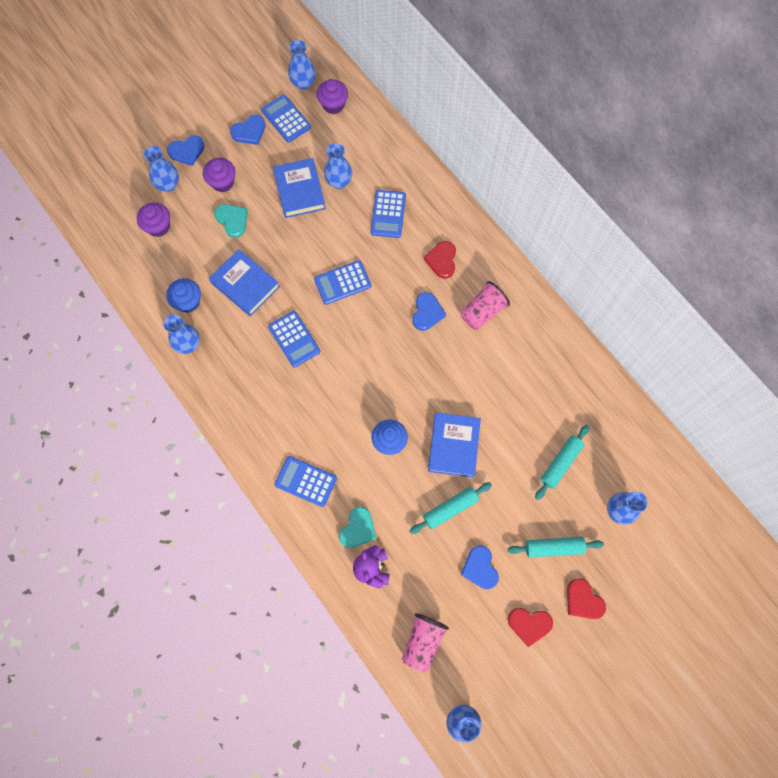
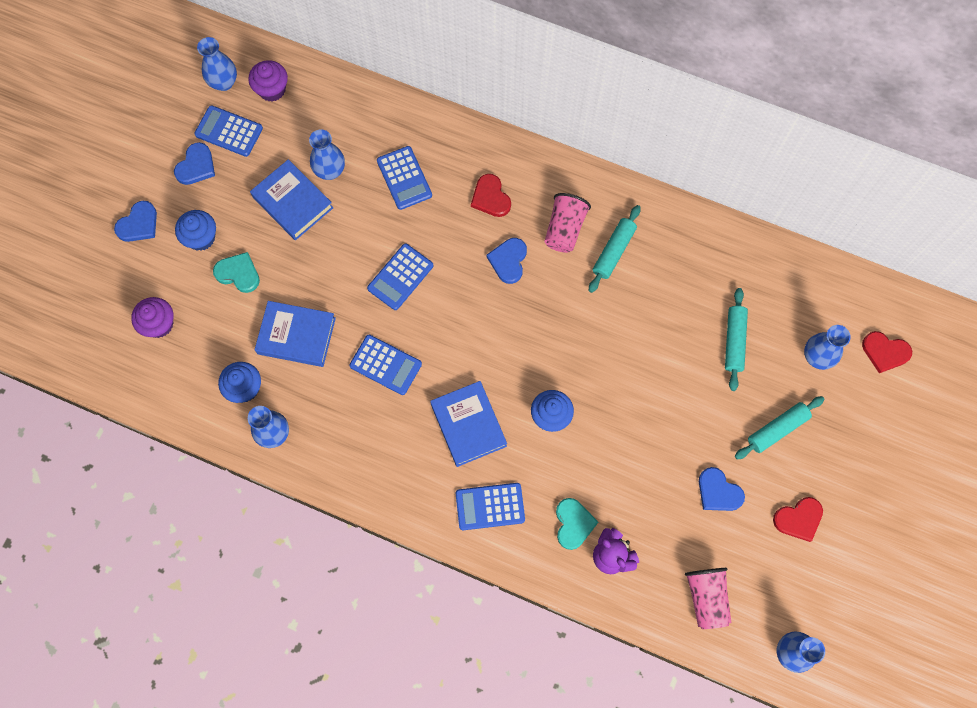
camera: 30 degrees left, 0 degrees up
blue vase [144,146,179,192] -> none
purple cupcake [203,158,236,192] -> blue cupcake [175,210,216,251]
turquoise rolling pin [410,482,492,534] -> turquoise rolling pin moved to [589,205,641,293]
blue heart [412,292,446,331] -> blue heart turned 150 degrees counterclockwise [487,238,527,284]
blue book [428,413,481,478] -> blue book moved to [430,381,507,467]
red heart [567,578,606,619] -> red heart moved to [862,331,912,373]

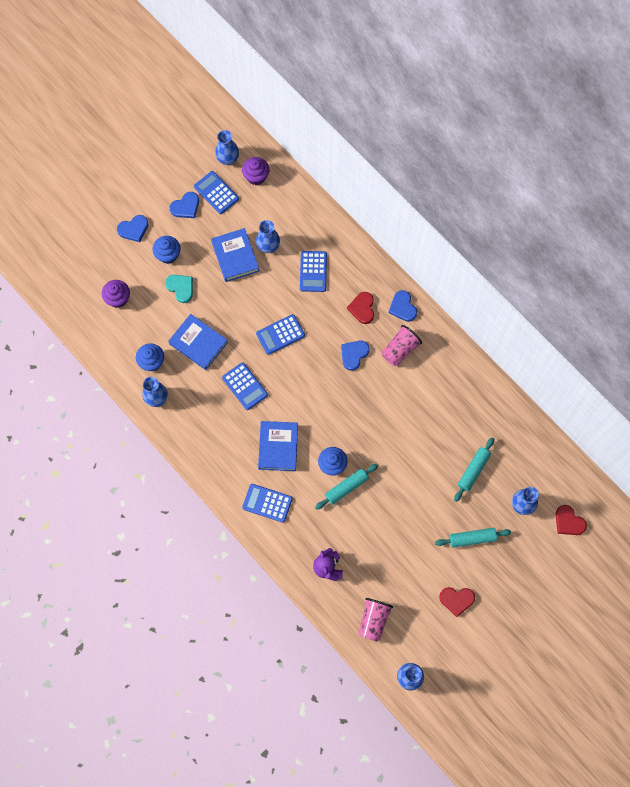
camera: 25 degrees right, 0 degrees up
turquoise heart [556,498,598,550] -> none
turquoise rolling pin [589,205,641,293] -> turquoise rolling pin moved to [315,464,378,509]
blue heart [699,467,745,511] -> blue heart moved to [389,290,417,322]

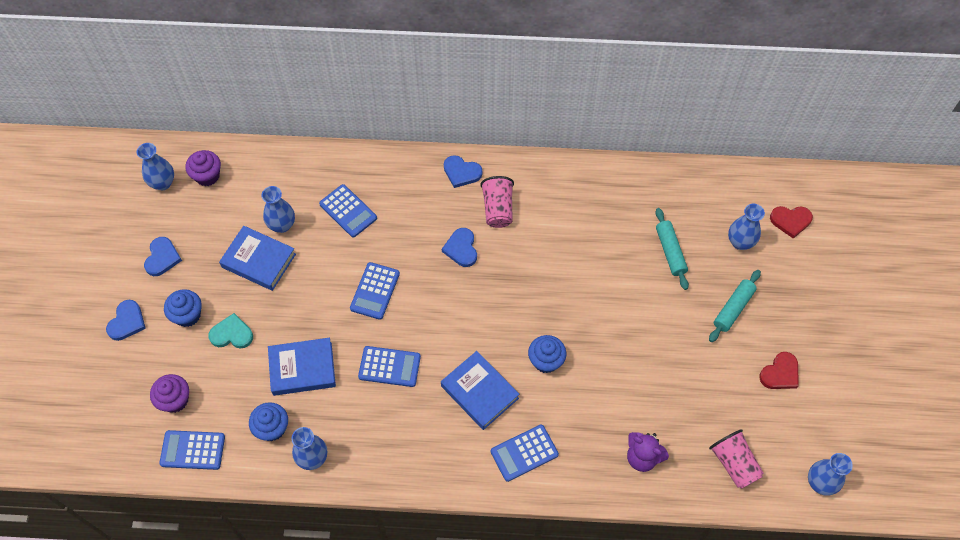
camera: 45 degrees left, 10 degrees down
blue calculator [194,171,239,214] -> blue calculator moved to [159,430,225,470]
turquoise rolling pin [315,464,378,509] -> none
red heart [347,292,374,324] -> none

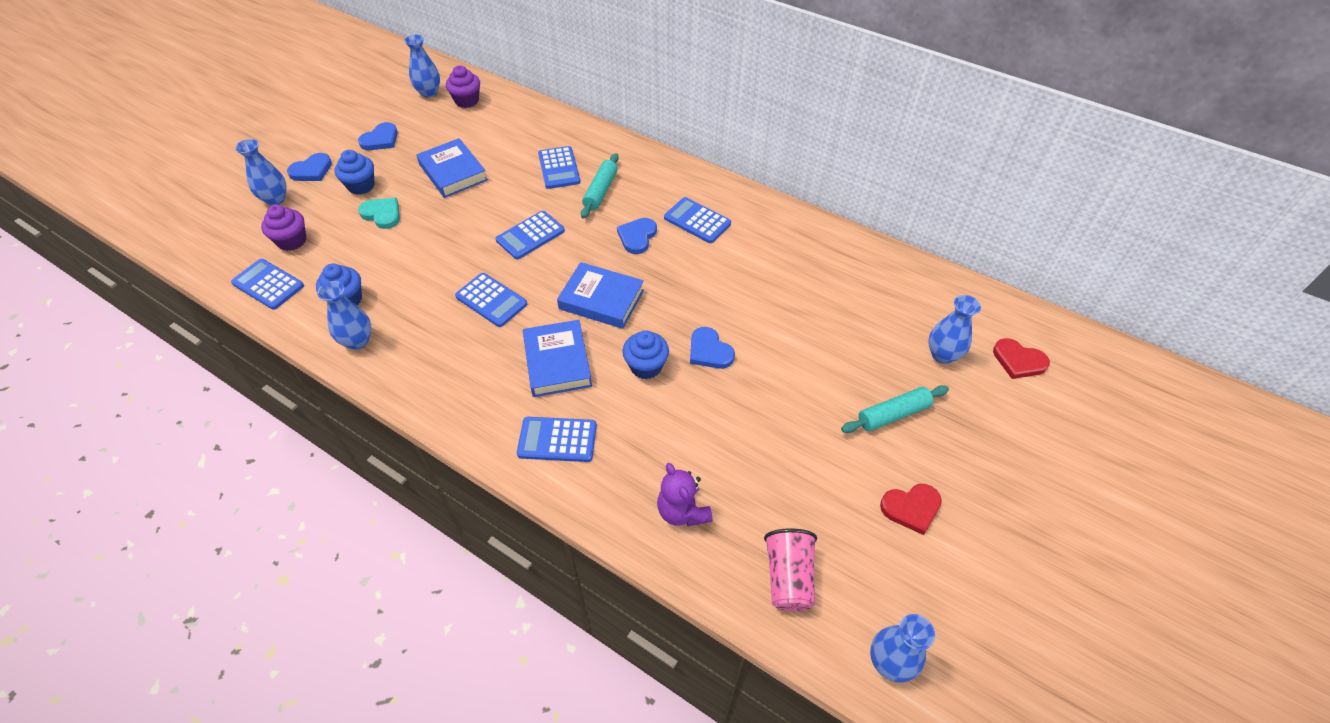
camera: 30 degrees right, 10 degrees down
blue vase [261,186,295,233] -> blue vase moved to [235,139,286,205]
blue book [268,338,336,396] -> blue book moved to [557,262,644,329]
blue heart [444,155,483,188] -> blue heart moved to [690,327,735,369]
pink cup [481,176,514,228] -> blue calculator [664,197,731,243]
turquoise rolling pin [655,208,689,290] -> turquoise rolling pin moved to [581,153,619,219]

